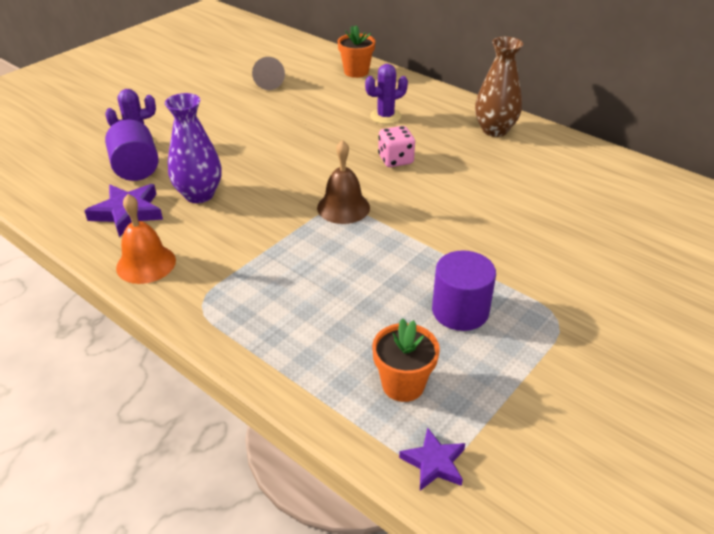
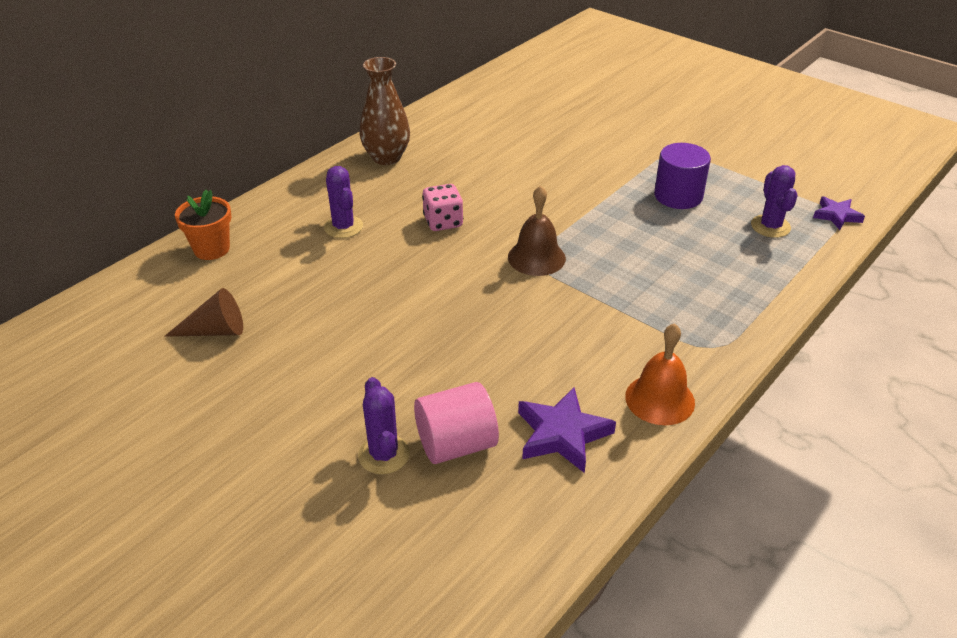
camera: 90 degrees left, 0 degrees up
purple cylinder [105,119,159,181] -> pink cylinder [414,382,499,464]
purple vase [165,93,222,203] -> none
orange flower pot [372,318,440,402] -> purple cactus [751,165,797,238]

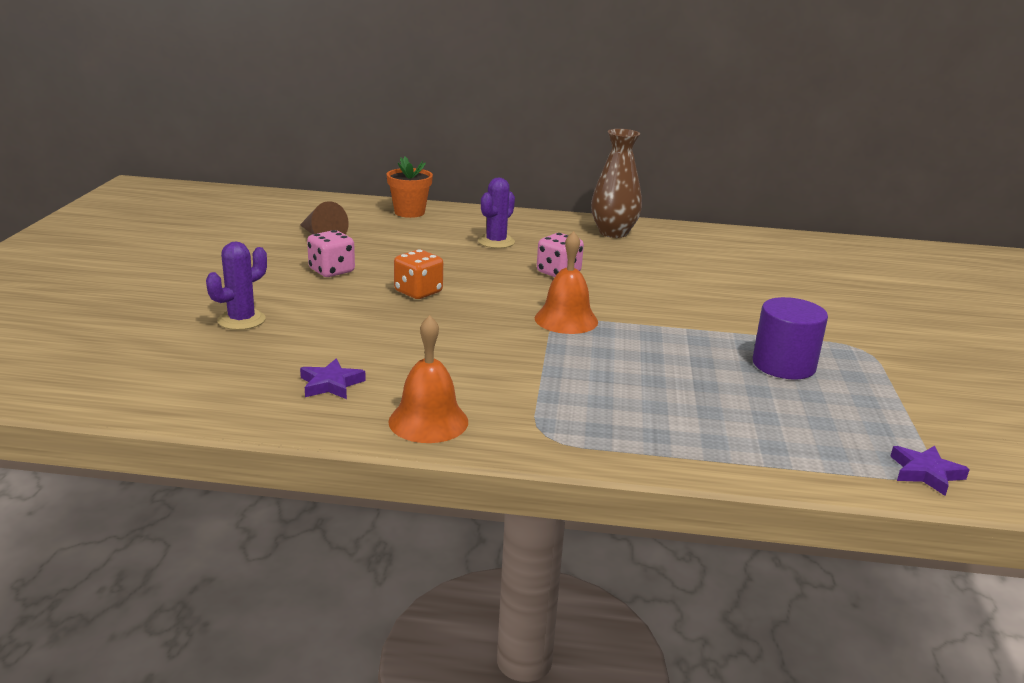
camera: 55 degrees right, 15 degrees down
pink cylinder [414,382,499,464] -> none
brown bell [508,185,566,276] -> orange bell [535,231,598,334]
purple star [518,387,616,473] -> purple star [300,358,366,399], size x0.63
purple cactus [751,165,797,238] -> none
none -> pink dice [307,230,355,277]
none -> orange dice [394,249,443,299]

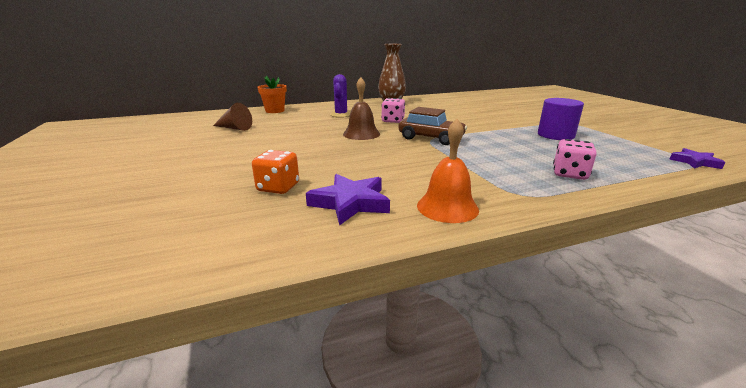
camera: 25 degrees left, 0 degrees up
purple cactus [206,241,267,330] -> none
purple star [300,358,366,399] -> purple star [306,174,390,226], size x1.58
pink dice [307,230,355,277] -> pink dice moved to [553,139,597,180]
orange dice [394,249,443,299] -> orange dice moved to [252,150,299,194]
orange bell [535,231,598,334] -> brown car [399,107,467,145]
none -> brown bell [343,77,380,140]

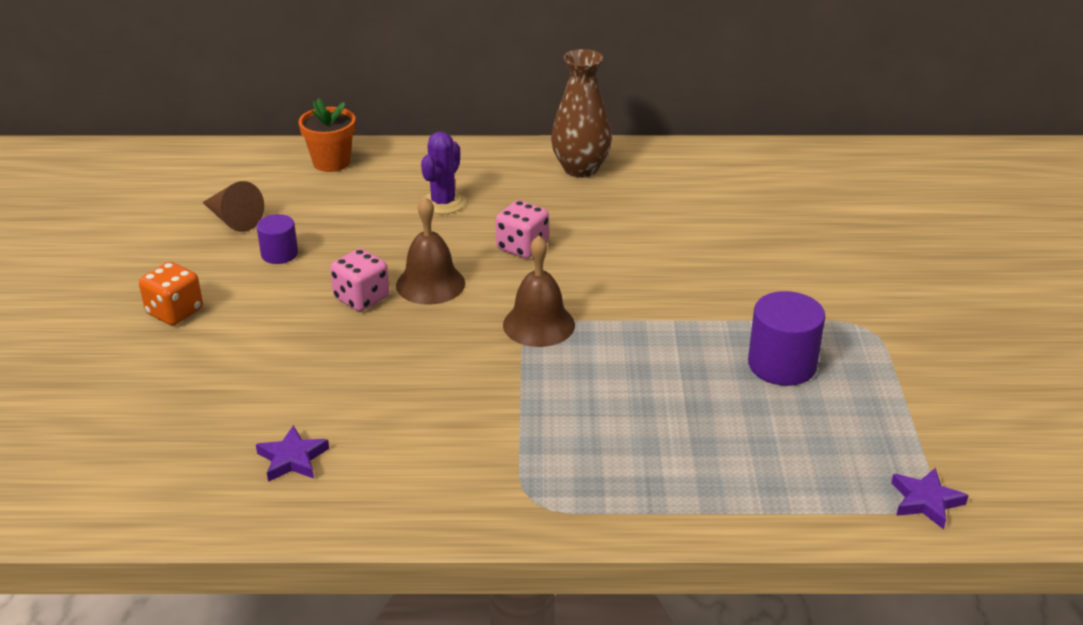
camera: 20 degrees right, 10 degrees up
orange dice [252,150,299,194] -> orange dice moved to [139,262,203,325]
purple star [306,174,390,226] -> purple star [256,425,329,482], size x0.63
brown car [399,107,467,145] -> brown bell [503,235,575,347]
orange bell [417,119,479,223] -> none
pink dice [553,139,597,180] -> pink dice moved to [330,248,390,311]
none -> purple cylinder [257,214,298,264]

